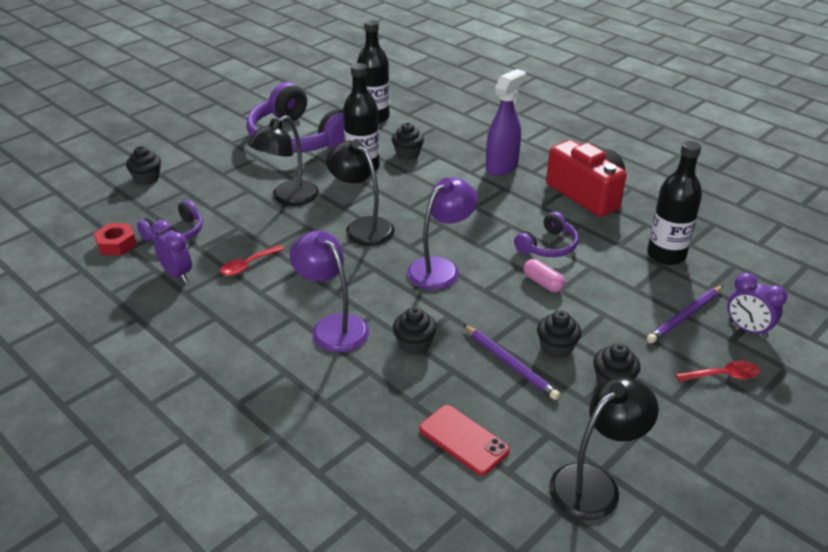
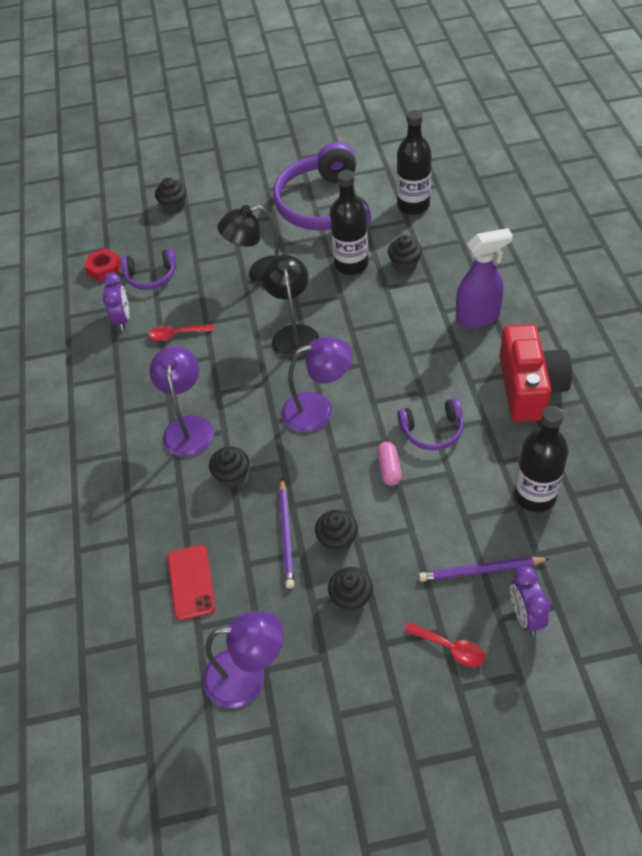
camera: 40 degrees right, 15 degrees up
black lamp [549,377,659,520] -> purple lamp [203,611,284,708]

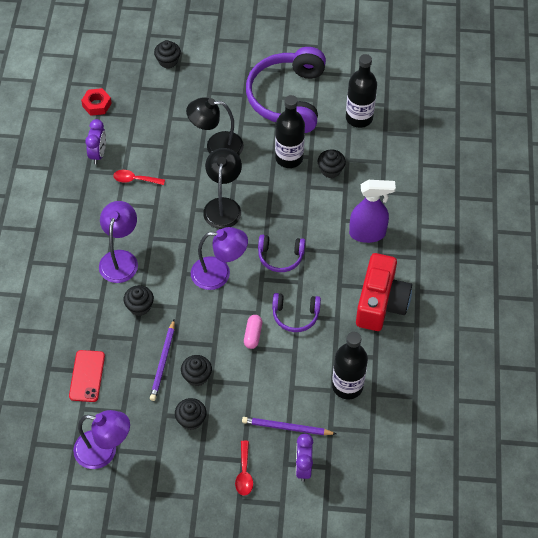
camera: 10 degrees right, 5 degrees up
purple headphones [121,249,176,290] -> purple headphones moved to [258,235,305,272]
red spoon [405,622,486,667] -> red spoon turned 45 degrees clockwise [235,441,253,496]

